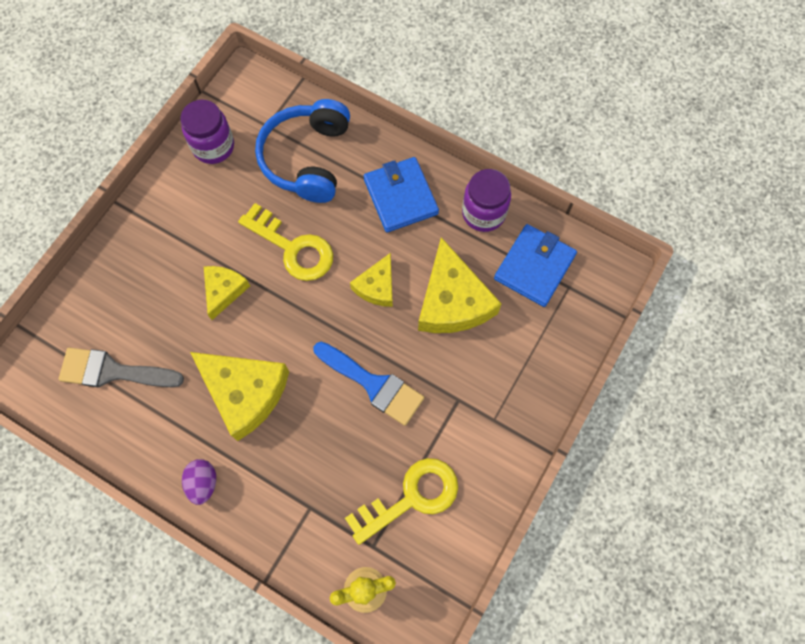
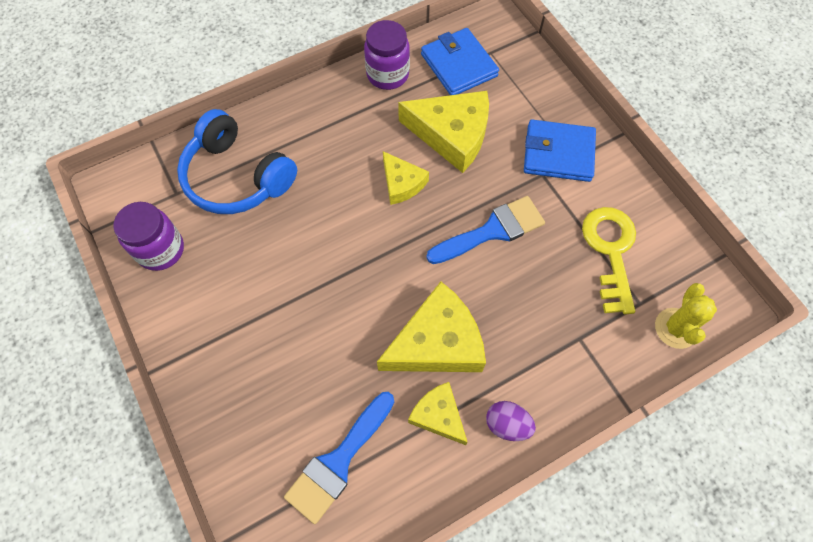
camera: 60 degrees left, 5 degrees down
grey brush [59,348,184,387] -> blue brush [284,392,394,524]
yellow cheese [204,266,250,320] -> yellow cheese moved to [408,382,468,445]
yellow key [238,203,333,281] -> none
blue wallet [364,157,439,232] -> blue wallet moved to [524,120,596,182]

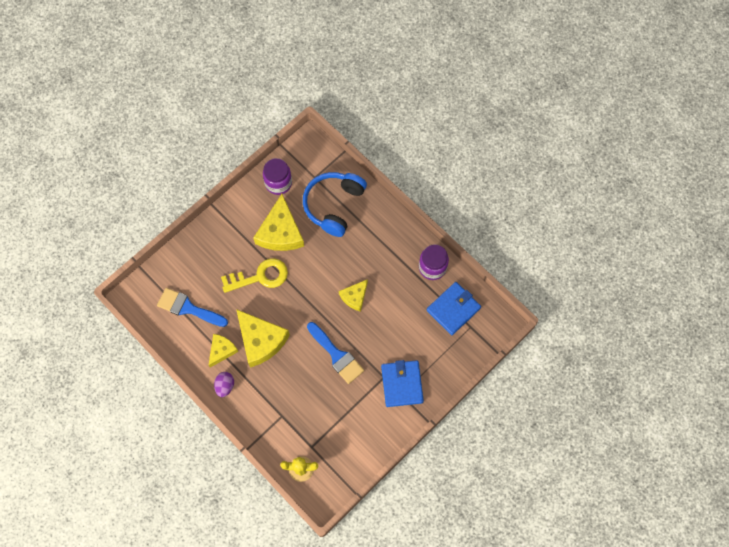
camera: 75 degrees right, 5 degrees up
yellow cheese [398,91,489,173] -> yellow cheese moved to [253,194,304,251]
yellow key [582,207,636,314] -> yellow key moved to [221,258,288,293]

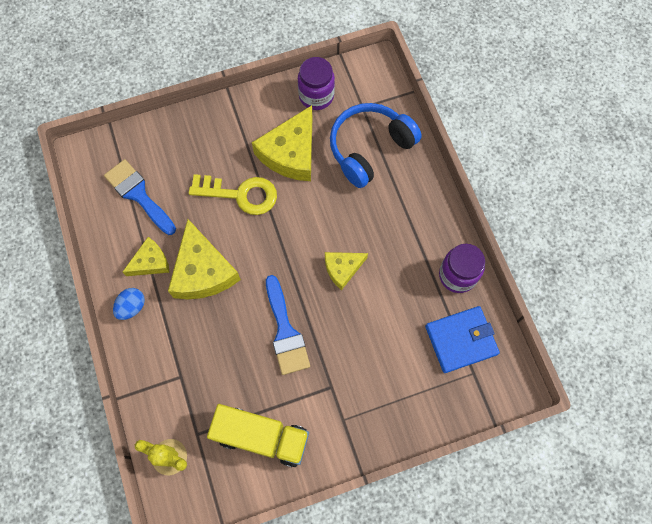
camera: 25 degrees right, 0 degrees up
purple egg [214,372,234,397] -> blue egg [113,288,145,320]
blue wallet [381,360,424,407] -> none
none -> yellow truck [207,404,309,467]

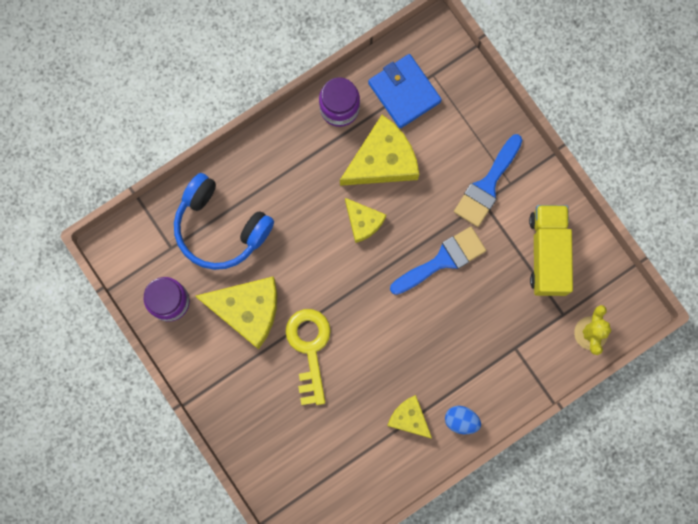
camera: 105 degrees left, 10 degrees up
blue brush [104,159,176,235] -> blue brush moved to [454,134,522,227]
yellow cheese [168,219,241,299] -> yellow cheese moved to [340,115,419,186]

